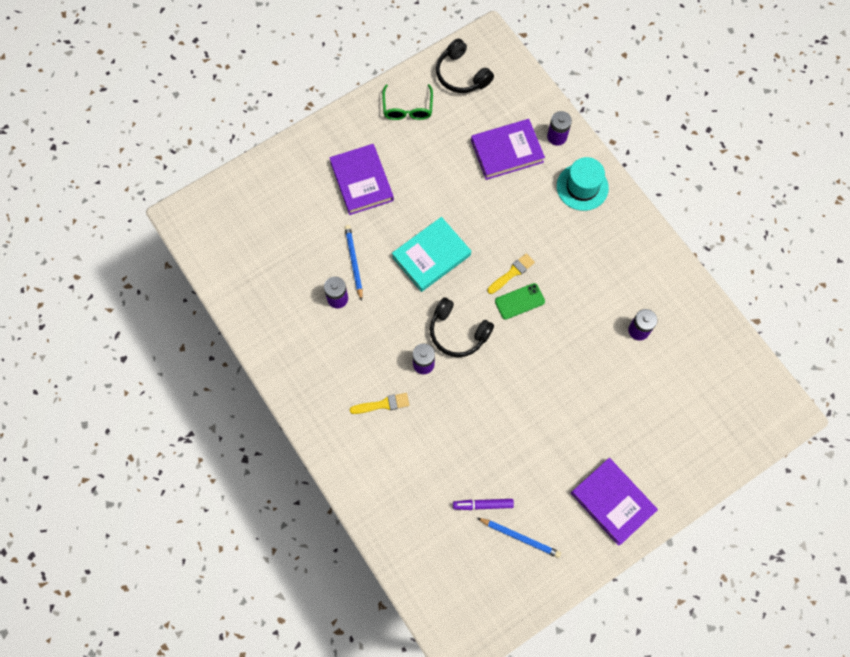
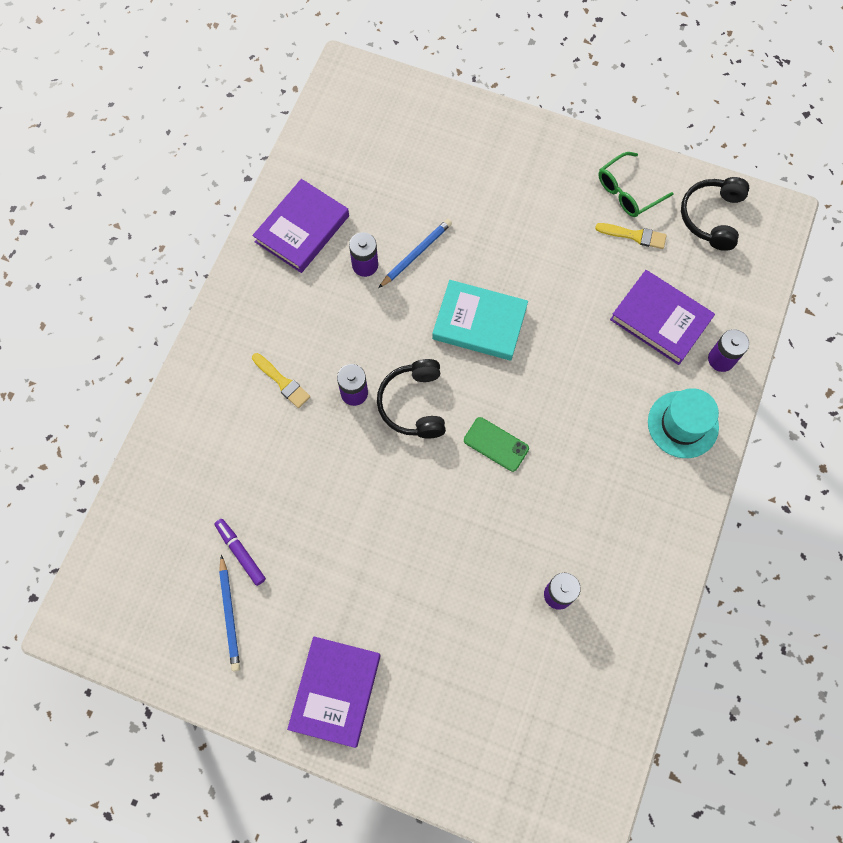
camera: 55 degrees right, 0 degrees up
purple book [330,144,394,215] -> purple book moved to [252,179,349,273]
yellow brush [487,253,535,294] -> yellow brush moved to [595,223,667,249]

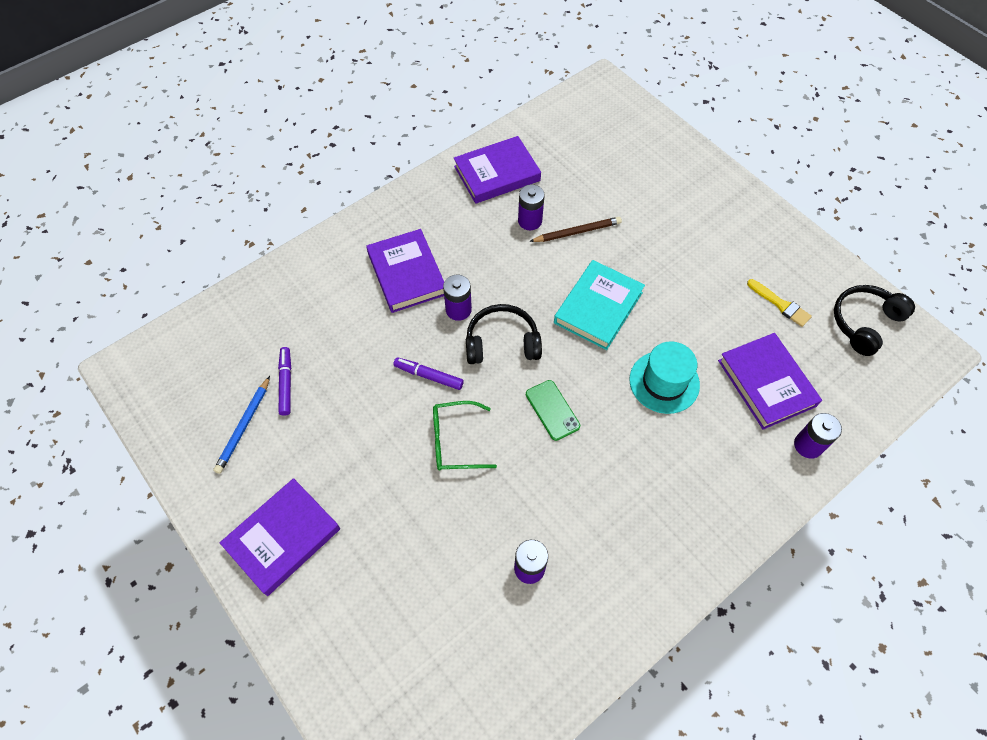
camera: 30 degrees right, 10 degrees down
yellow brush [252,353,310,408] -> purple book [366,229,444,313]
black headphones [377,359,446,438] -> black headphones turned 60 degrees clockwise [466,304,542,364]
blue pencil [379,219,452,288] -> brown pencil [529,217,622,242]
turquoise book [432,280,528,361] -> turquoise book turned 75 degrees clockwise [554,260,645,350]
green glasses [598,152,674,217] -> green glasses moved to [433,401,497,471]
turquoise hat [648,388,719,458] -> turquoise hat moved to [629,341,700,414]
none -> purple marker [393,357,464,390]

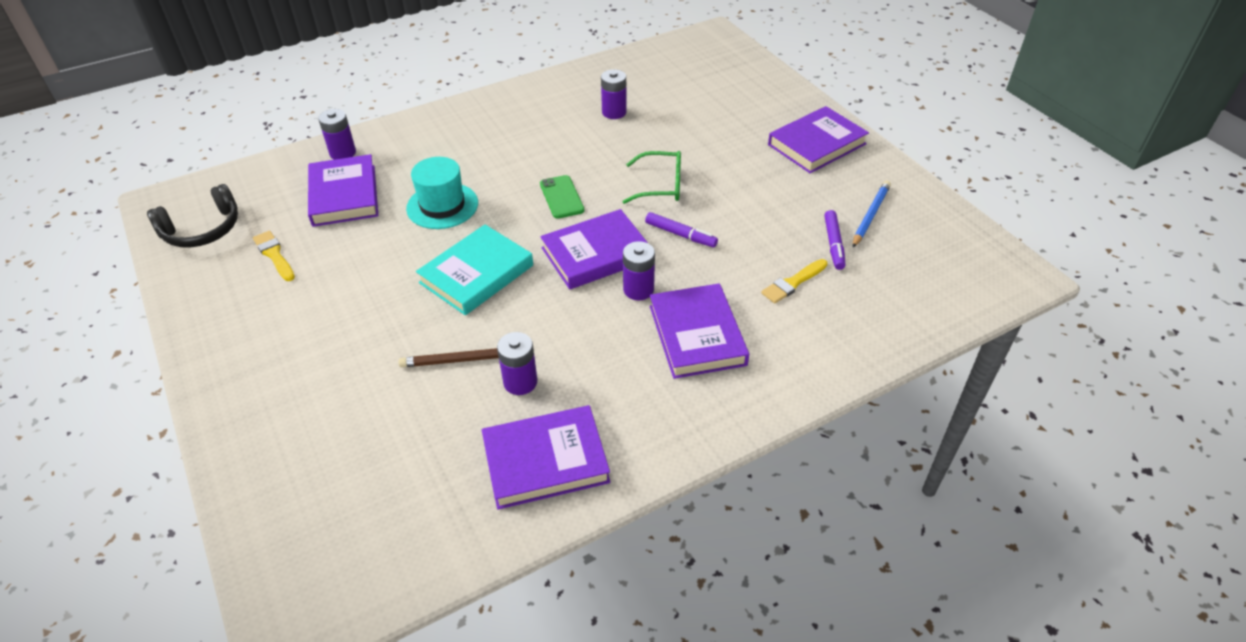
camera: 170 degrees left, 15 degrees down
black headphones [466,304,542,364] -> purple book [540,209,649,290]
none -> yellow brush [761,259,828,304]

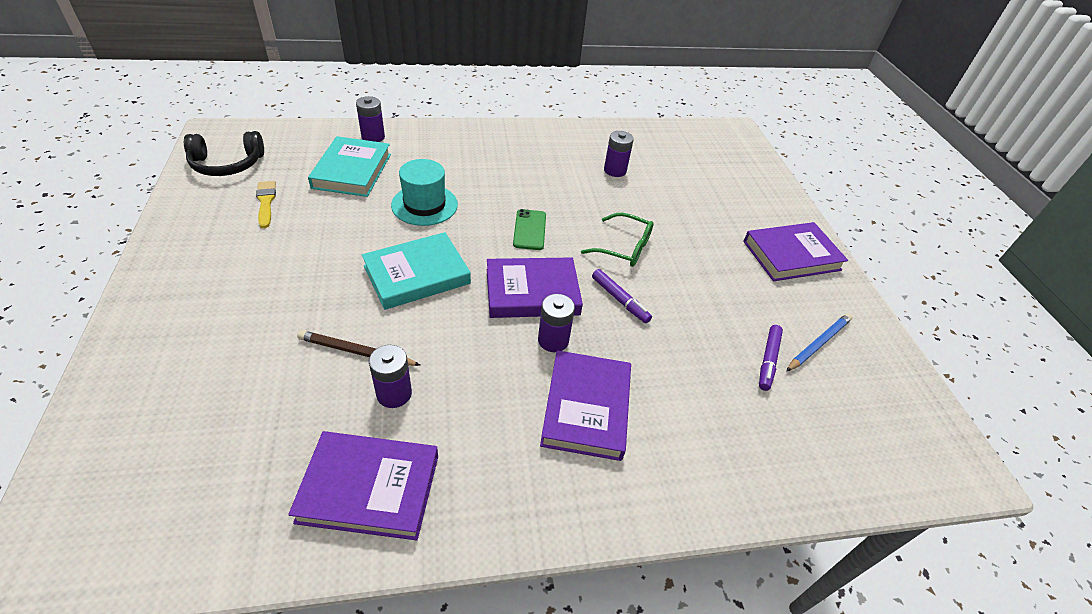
camera: 15 degrees right, 0 degrees up
purple book [308,154,378,227] -> turquoise book [308,136,391,197]
yellow brush [761,259,828,304] -> none

